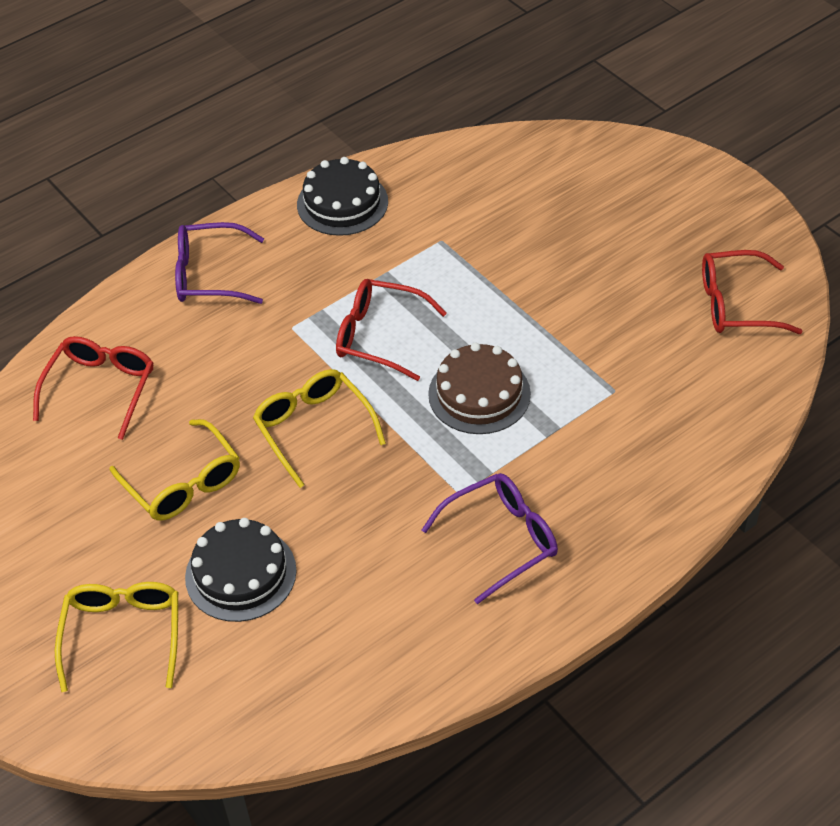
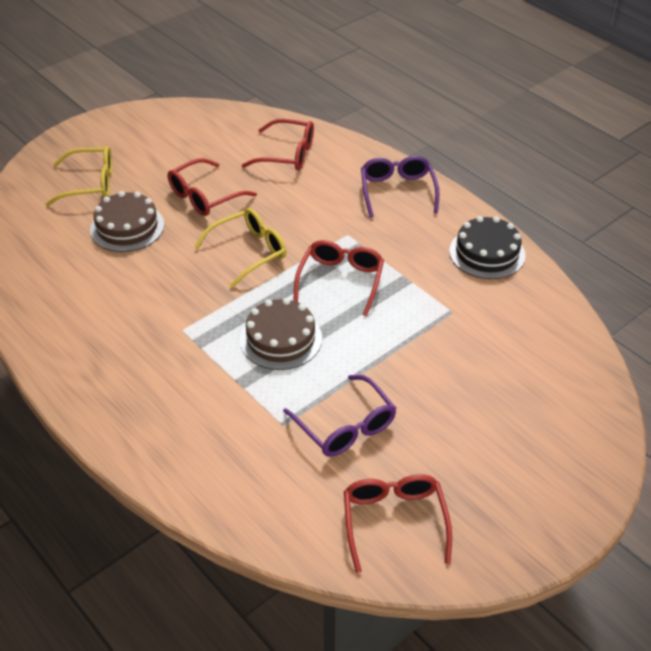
camera: 85 degrees right, 5 degrees down
yellow glasses [110,419,240,521] -> red glasses [168,158,257,216]
black cake [185,518,297,622] -> brown cake [90,191,164,252]
purple glasses [422,473,558,604] -> purple glasses moved to [283,375,396,457]

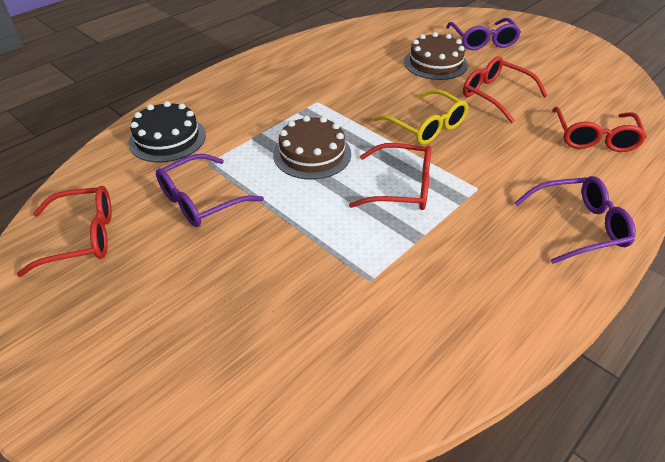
camera: 85 degrees right, 0 degrees up
yellow glasses [45,146,112,206] -> purple glasses [446,18,521,50]
black cake [449,216,525,279] -> black cake moved to [128,101,206,162]

